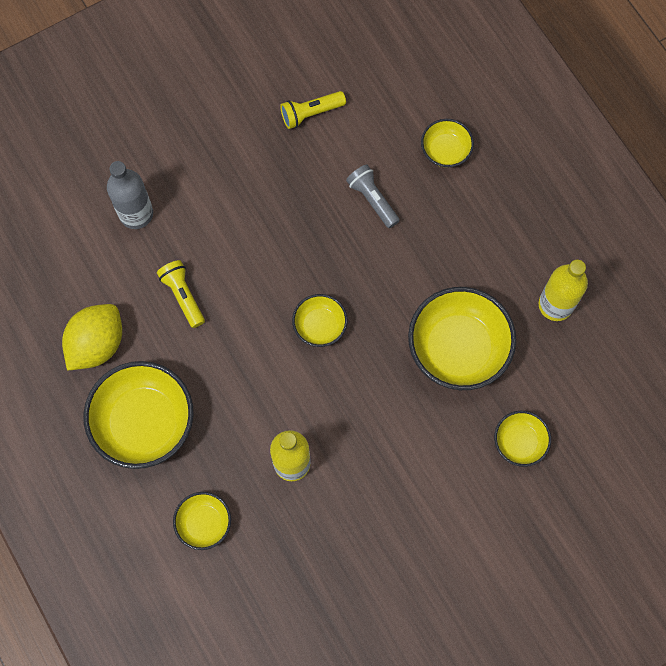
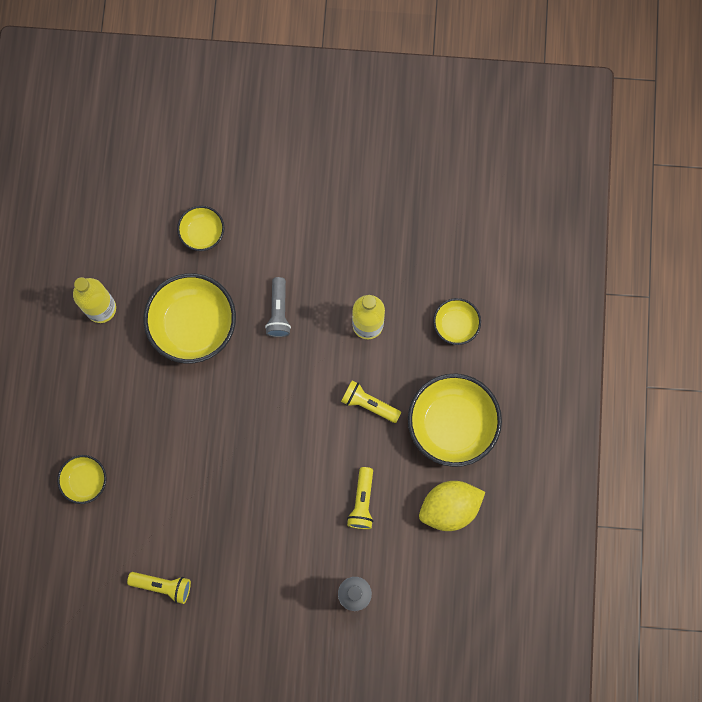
camera: 145 degrees left, 5 degrees up
yellow bowl [292,294,348,347] -> none
grey flashlight [346,165,400,228] -> grey flashlight moved to [265,277,291,337]
none -> yellow flashlight [341,381,401,423]

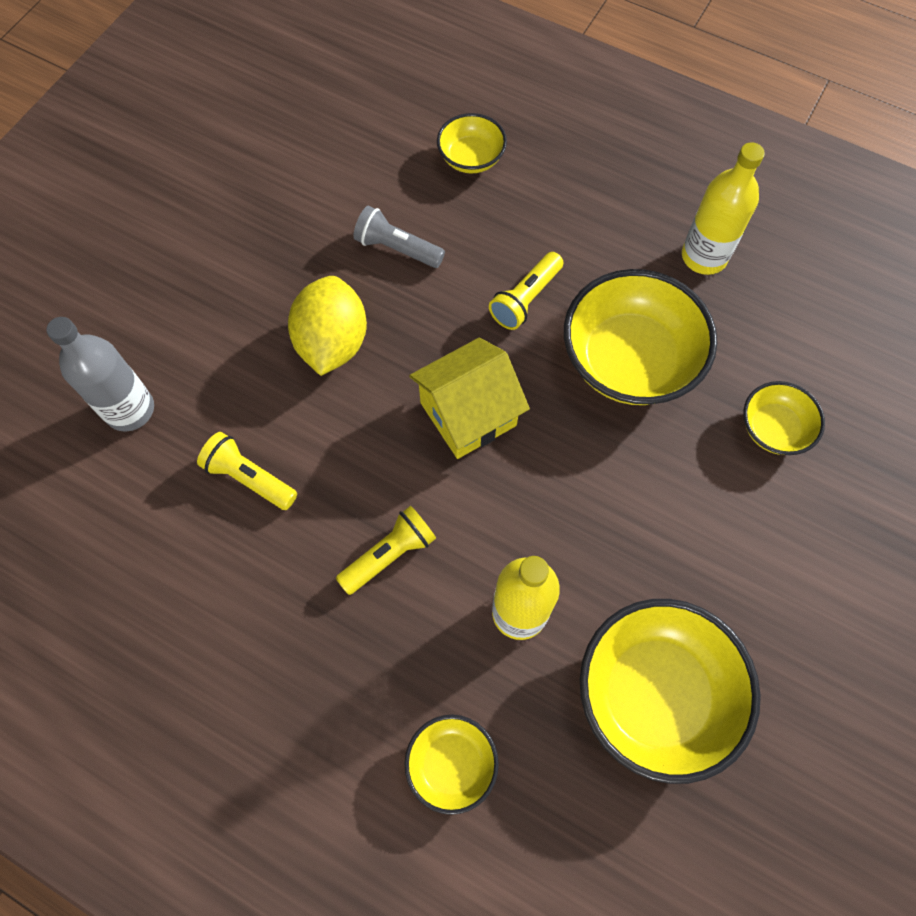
camera: 115 degrees right, 10 degrees down
yellow flashlight [127,572,191,604] -> yellow flashlight moved to [489,252,563,330]
grey flashlight [265,277,291,337] -> grey flashlight moved to [353,206,445,268]
yellow bowl [408,374,502,467] -> yellow bowl moved to [580,599,761,784]
yellow lemon [419,481,485,531] -> yellow lemon moved to [288,276,367,376]
none -> yellow house [409,337,530,459]

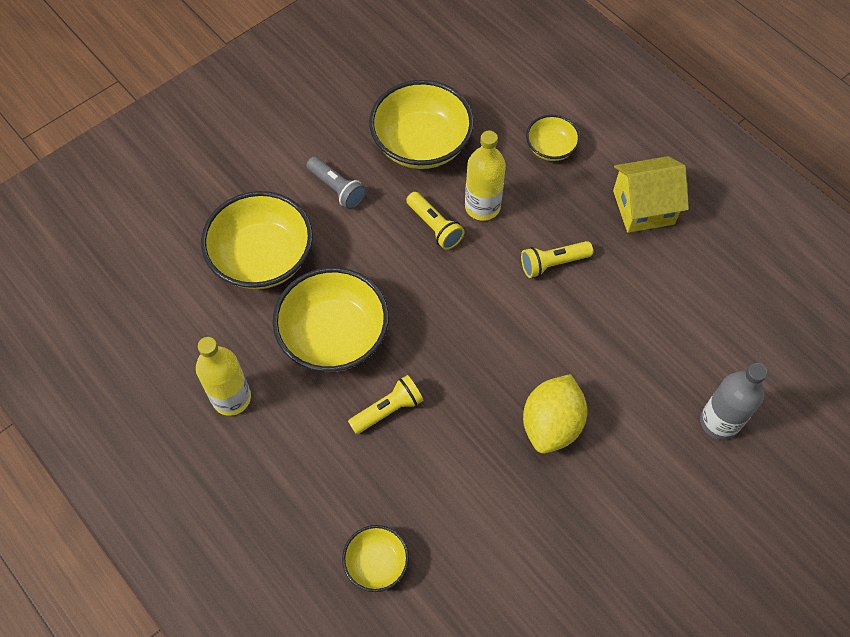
camera: 160 degrees left, 5 degrees down
yellow flashlight [197,432,297,510] -> yellow flashlight moved to [406,192,465,250]
grey flashlight [353,206,445,268] -> grey flashlight moved to [307,157,366,209]
yellow house [409,337,530,459] -> yellow house moved to [613,156,689,233]
yellow bowl [743,381,825,455] -> yellow bowl [201,191,313,289], size x1.91

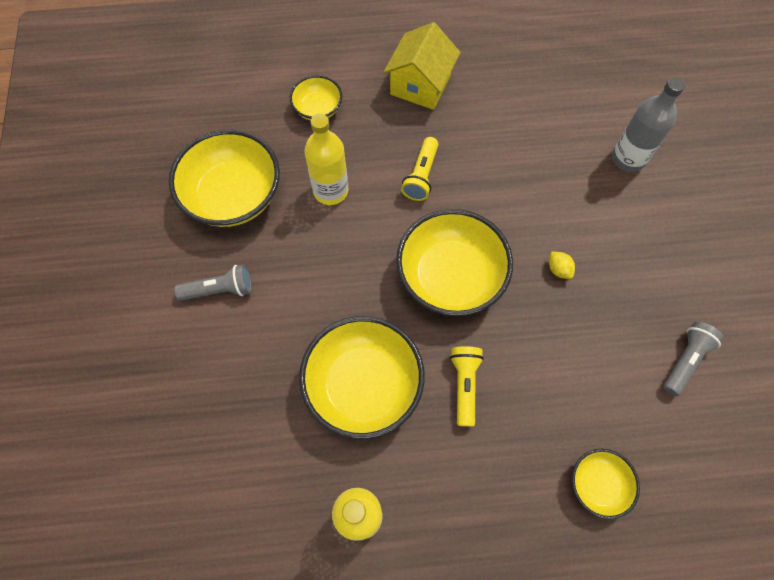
camera: 55 degrees left, 5 degrees up
yellow bowl [201,191,313,289] -> yellow bowl moved to [396,209,513,316]
yellow flashlight [406,192,465,250] -> none
yellow lemon [523,374,587,454] -> yellow lemon [549,252,575,279], size x0.41
none -> grey flashlight [663,322,724,396]

